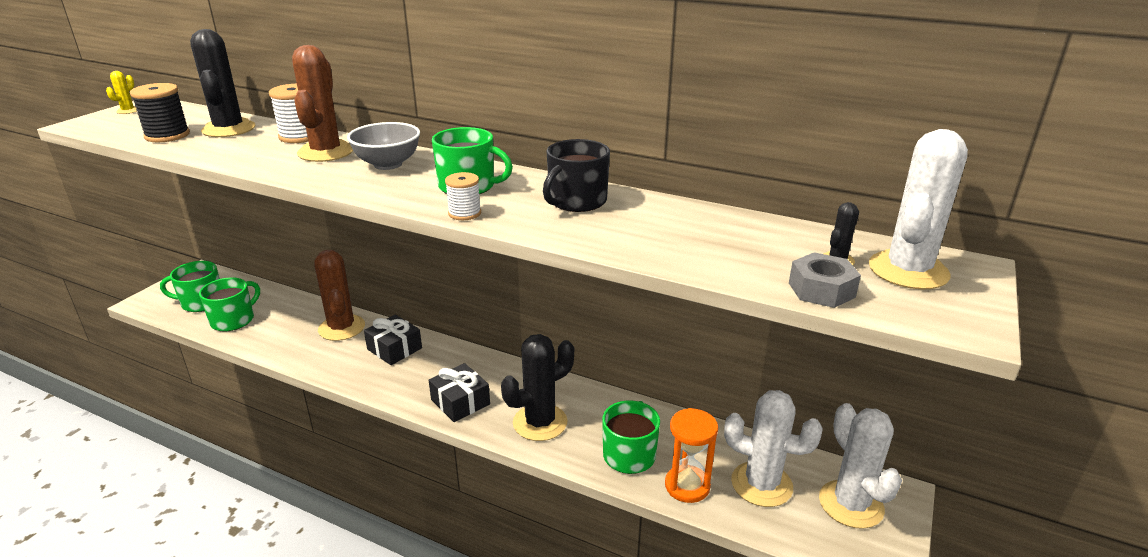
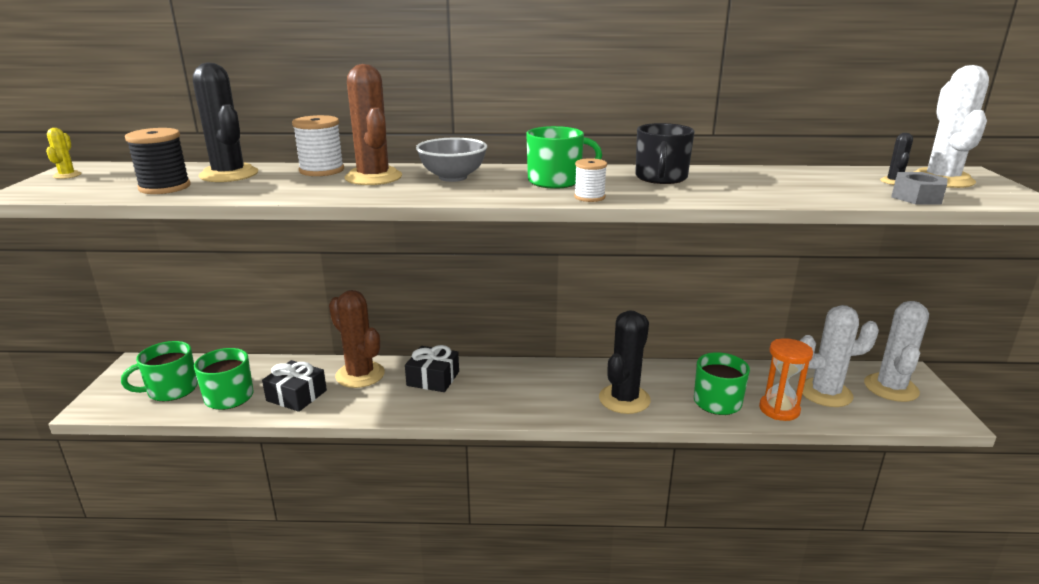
camera: 25 degrees left, 5 degrees down
black gift [429,363,490,422] -> black gift moved to [262,360,327,412]
white cactus [819,403,902,529] -> white cactus turned 60 degrees clockwise [864,301,929,402]

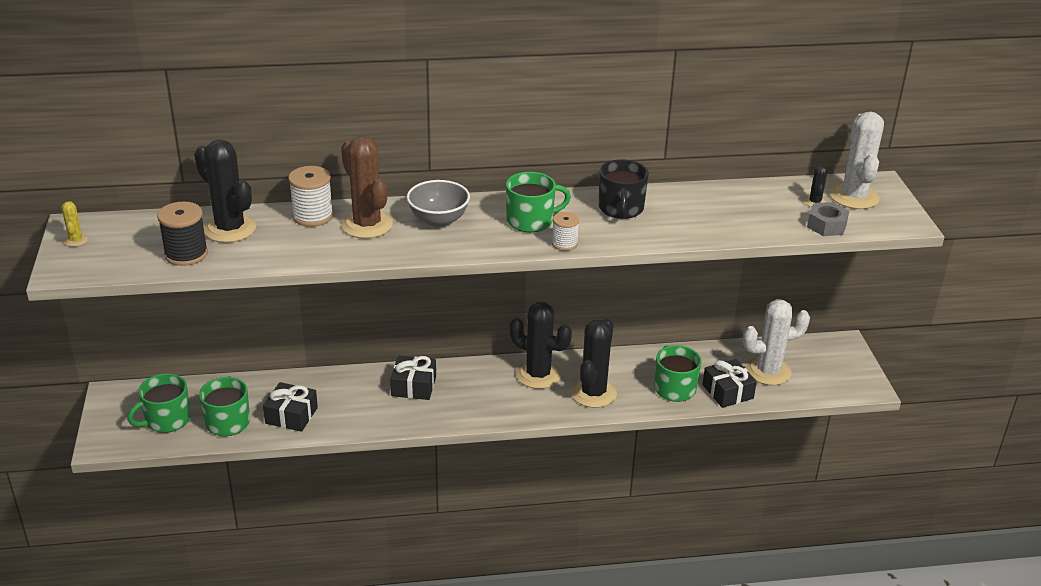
camera: 10 degrees left, 10 degrees up
brown cactus [329,290,385,388] -> none
orange hourglass [759,338,813,421] -> black gift [702,359,757,408]
white cactus [864,301,929,402] -> none
none -> black cactus [510,302,572,389]

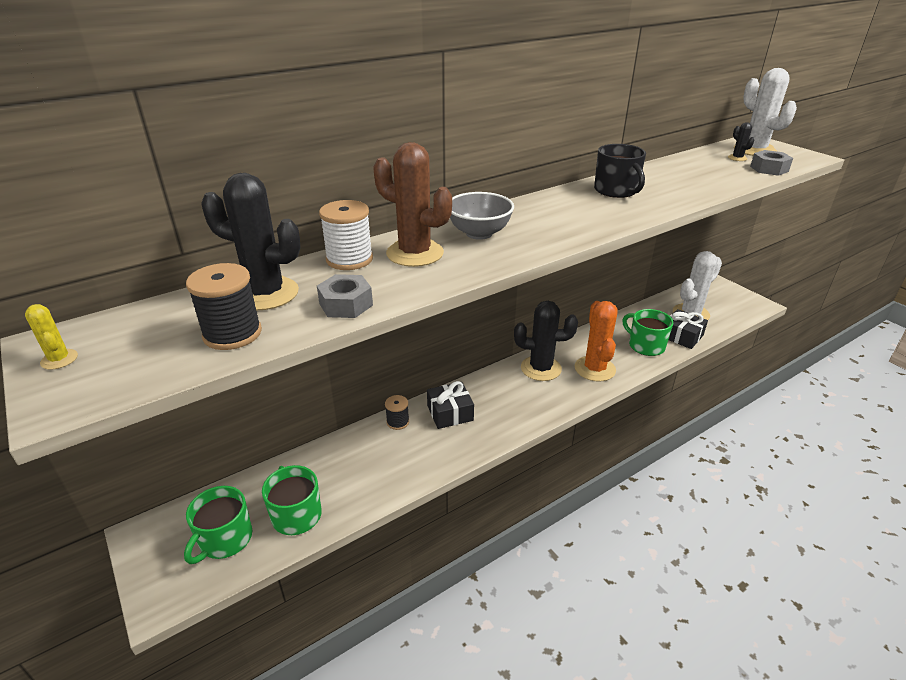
camera: 25 degrees left, 0 degrees up
black gift [263,382,318,432] -> none
green mug [506,172,571,232] -> none
white spool [552,212,579,251] -> none
black cactus [571,318,617,408] -> orange cactus [575,301,618,382]
none -> grey nut [317,274,373,318]
none -> black spool [385,395,409,430]

